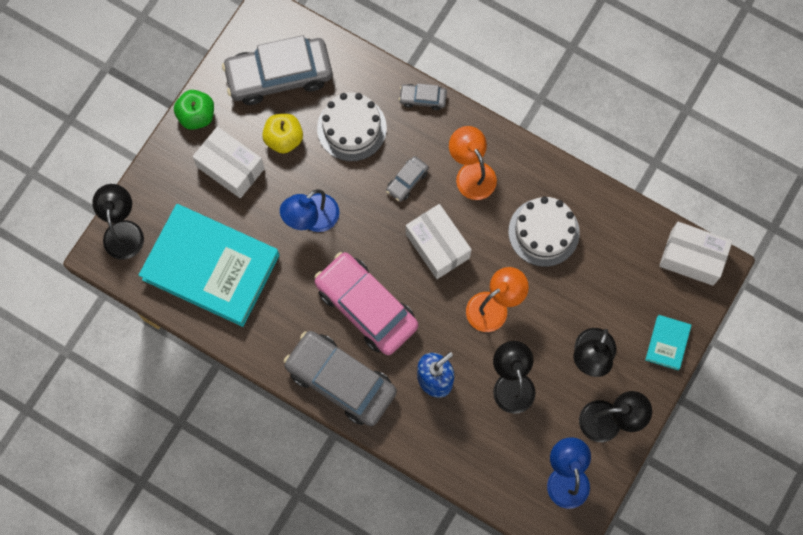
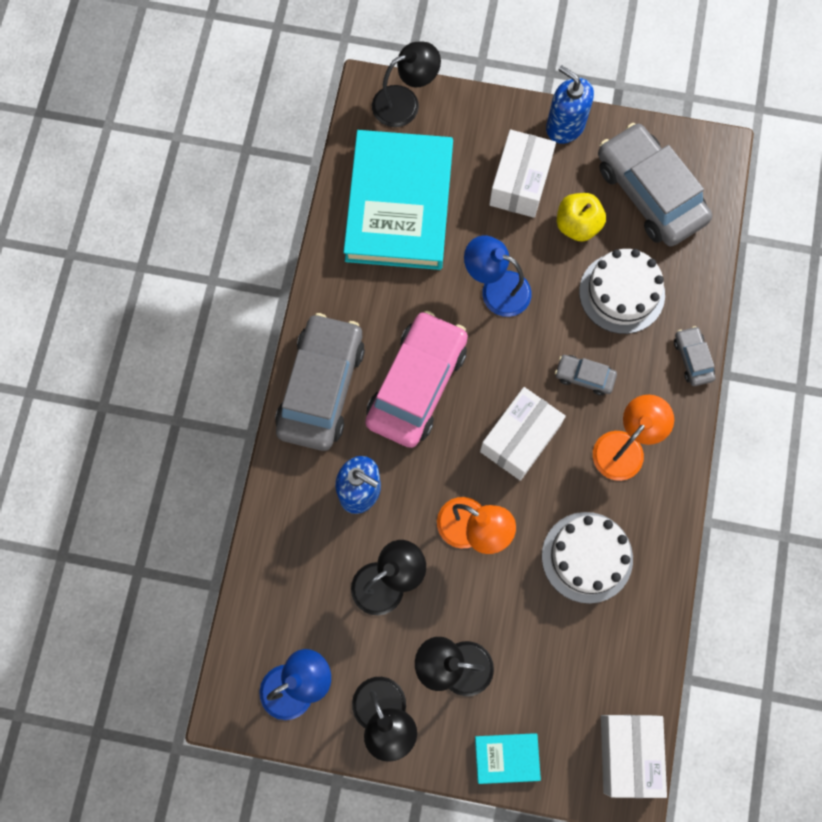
camera: 70 degrees right, 0 degrees up
green apple [174,90,214,130] -> blue soap dispenser [546,65,594,144]

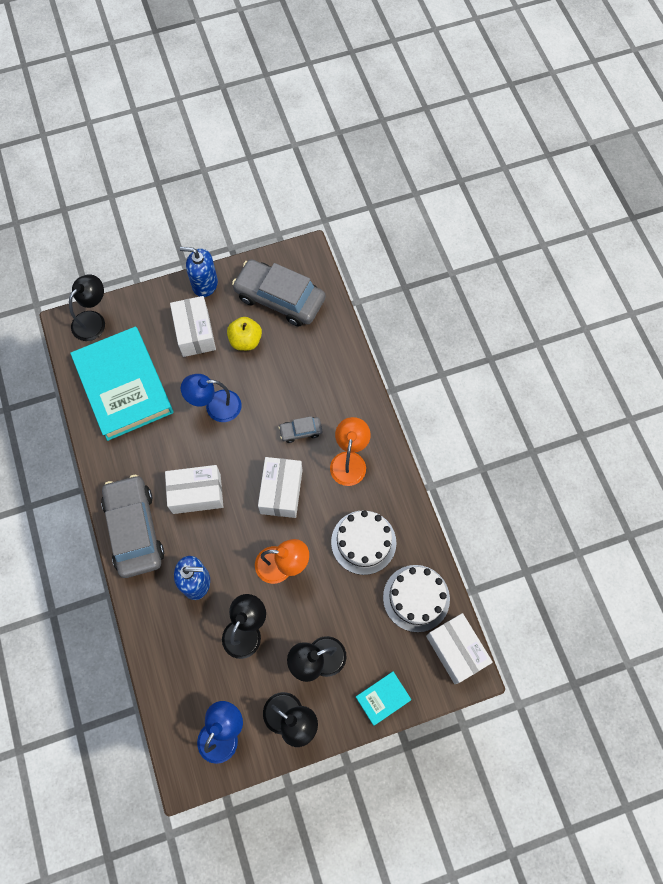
camera: 30 degrees left, 5 degrees down
pink car [365,311,468,448] -> white box [165,465,223,514]
white cake [579,249,665,334] -> white cake moved to [383,565,450,632]
grey car [674,326,715,386] -> none

